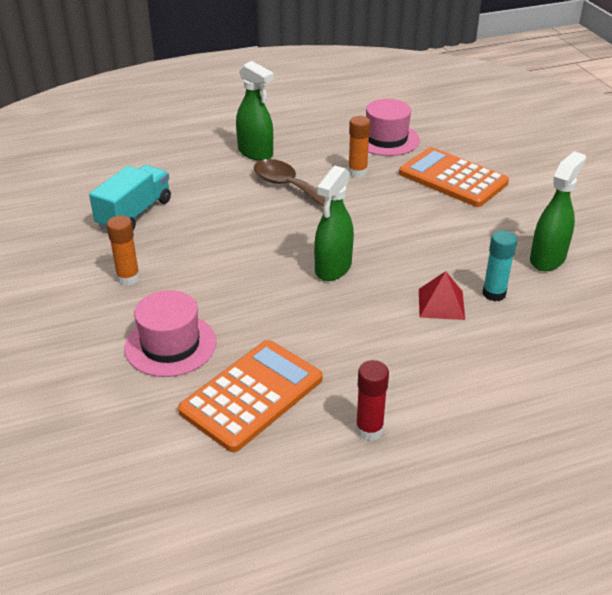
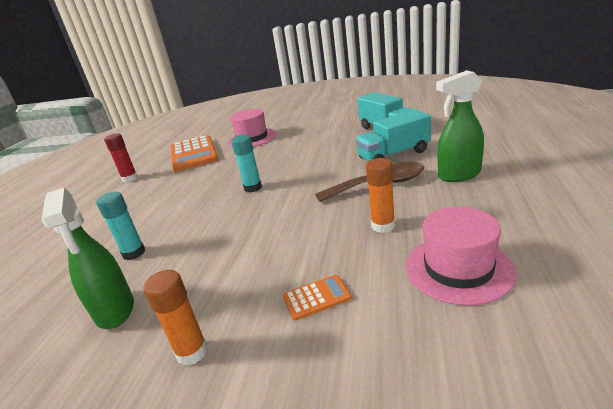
camera: 125 degrees right, 10 degrees down
orange glue stick [107,216,140,286] -> orange glue stick moved to [143,270,208,366]
green spray bottle [314,165,354,281] -> turquoise glue stick [231,135,262,193]
orange calculator [399,147,509,207] -> orange calculator [283,275,352,321], size x0.44
red pyramid [419,271,465,320] -> none
none -> turquoise truck [355,109,431,161]

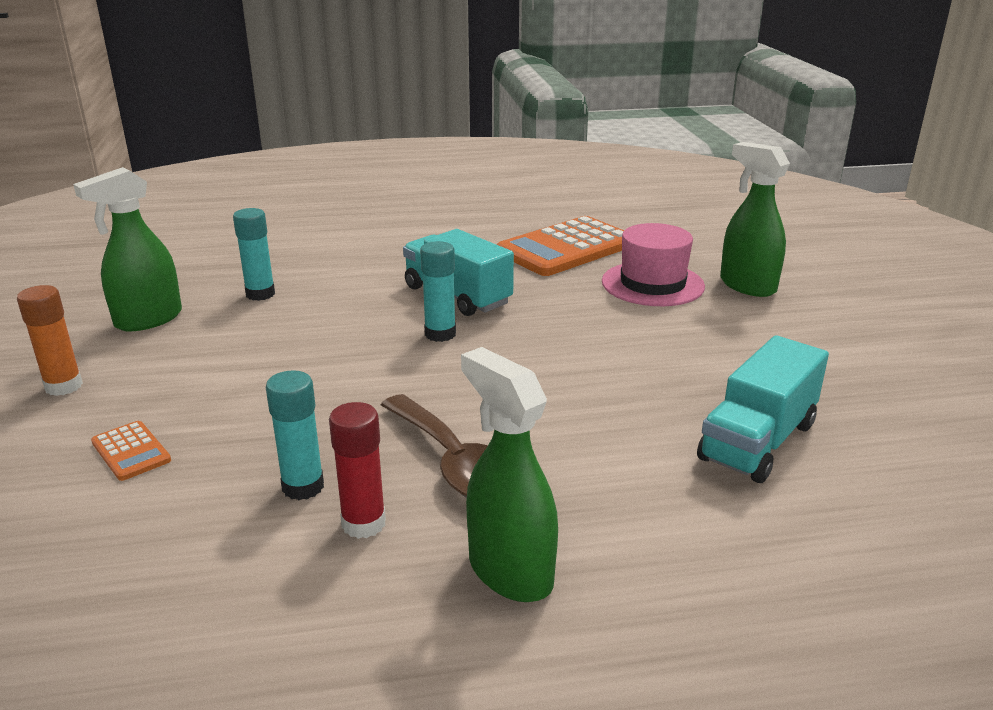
camera: 65 degrees right, 0 degrees up
red glue stick [104,134,138,183] -> red glue stick moved to [329,402,386,539]
turquoise truck [355,109,431,161] -> turquoise truck moved to [403,229,514,316]
orange glue stick [366,158,395,233] -> turquoise glue stick [266,370,324,500]
pink hat [406,207,516,306] -> none
none -> green spray bottle [720,142,790,297]

